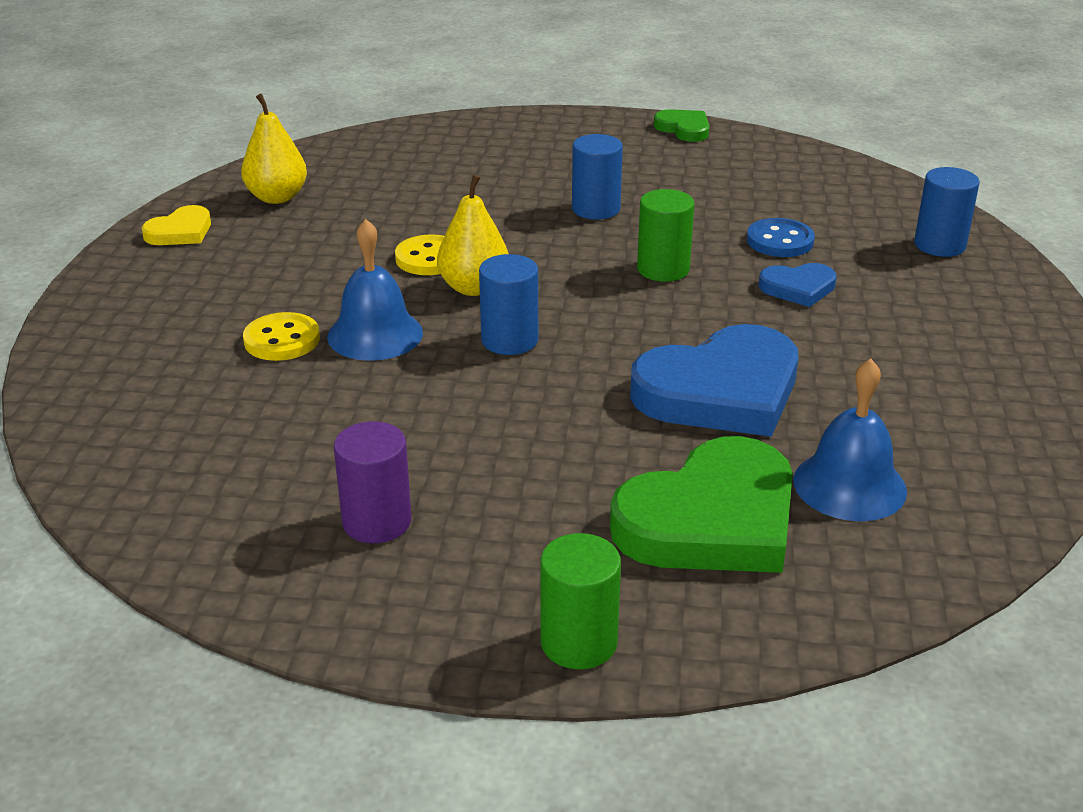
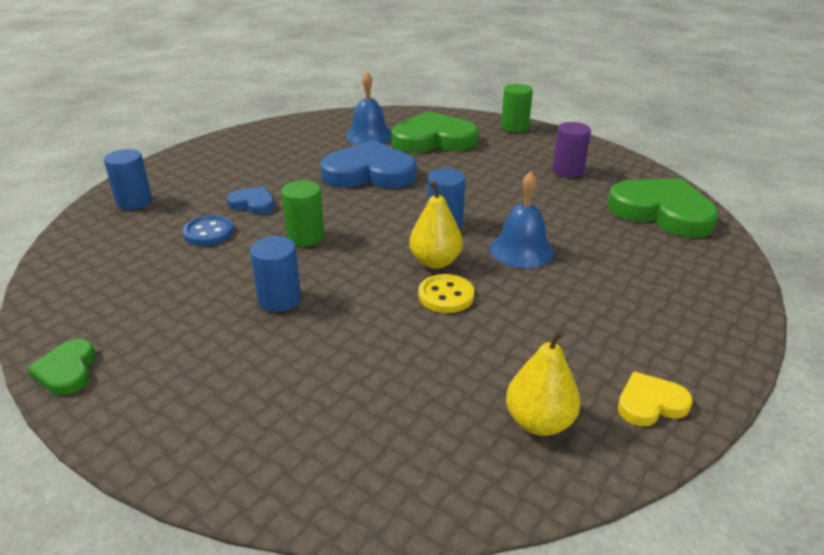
camera: 150 degrees left, 0 degrees up
yellow button [243,312,320,361] -> none
none -> green heart [607,178,719,238]

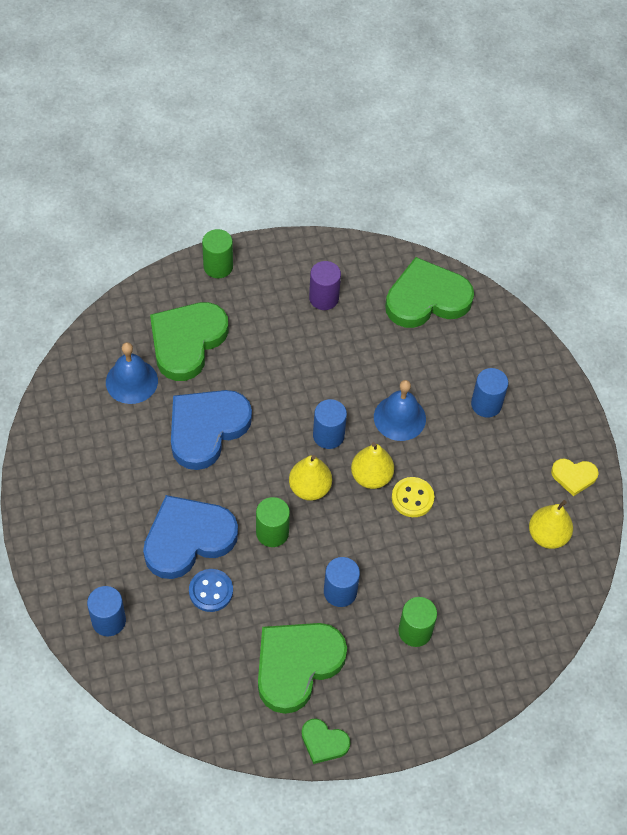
camera: 55 degrees left, 25 degrees up
blue heart [227,186,275,214] -> blue heart [143,495,238,579], size x2.07
yellow heart [618,372,693,426] -> yellow heart turned 105 degrees counterclockwise [551,459,599,496]
none -> green heart [258,623,347,714]
none -> yellow pear [289,455,332,501]
none -> green cylinder [398,597,437,647]
none -> blue cylinder [471,368,508,418]

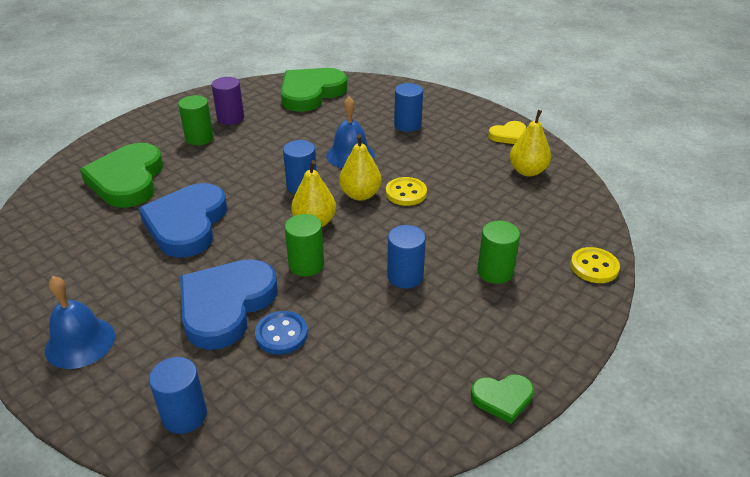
camera: 30 degrees left, 20 degrees down
blue bell [106,342,158,404] -> blue bell moved to [44,276,115,369]
green cylinder [202,229,233,278] -> green cylinder moved to [178,95,214,145]
green heart [258,623,347,714] -> none
none -> yellow button [571,247,620,283]

